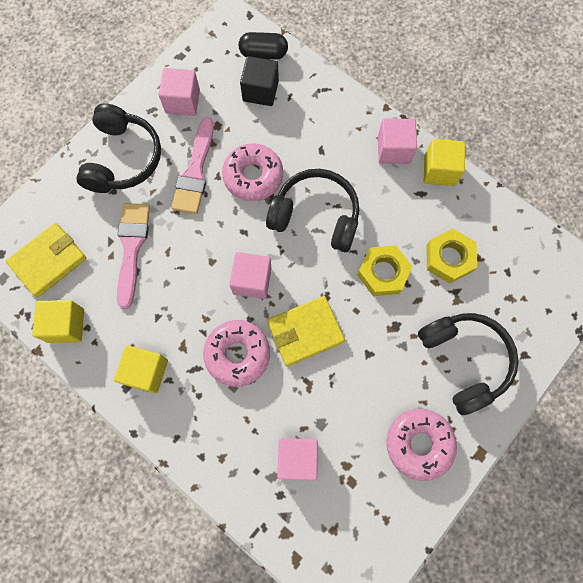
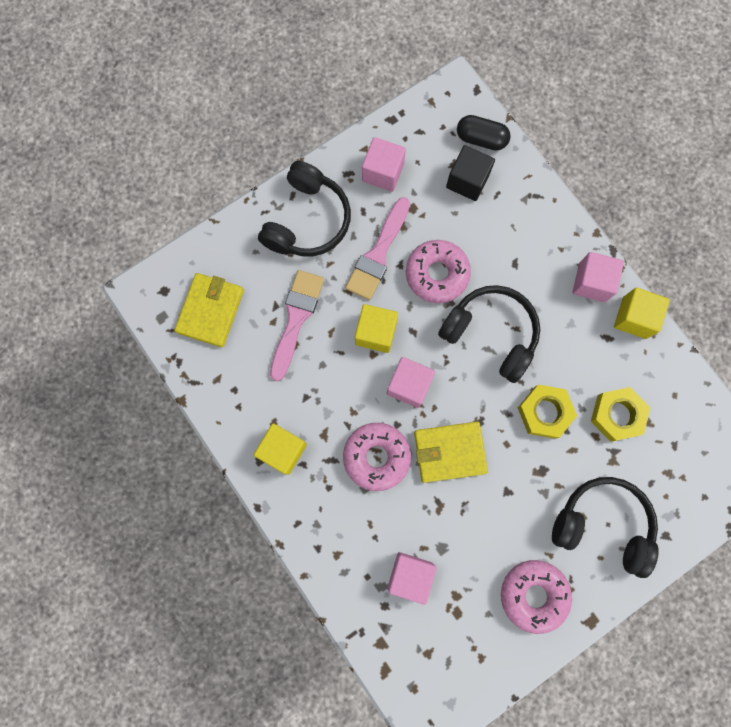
camera: 15 degrees right, 5 degrees up
yellow wallet [6,223,87,297] -> yellow wallet turned 45 degrees counterclockwise [174,273,244,347]
yellow cube [32,300,84,343] -> yellow cube moved to [355,304,398,353]
black headphones [418,313,519,415] -> black headphones turned 60 degrees counterclockwise [552,477,659,578]

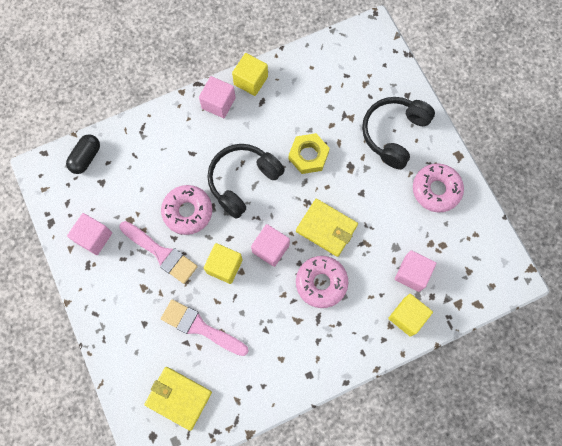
camera: 80 degrees left, 5 degrees down
yellow cube [254,423,307,475] -> yellow cube moved to [388,294,433,337]
black headphones [258,161,351,256] -> none
yellow wallet [414,422,488,483] -> yellow wallet turned 60 degrees counterclockwise [296,199,358,257]
black cube [446,145,495,201] -> none
yellow nut [591,387,650,442] -> none

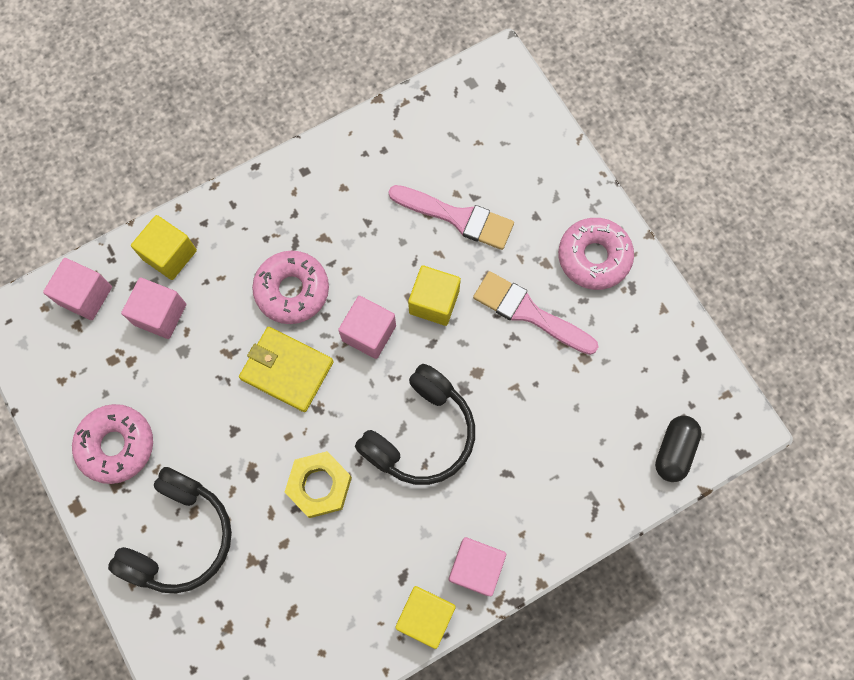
camera: 175 degrees right, 0 degrees up
pink cube [67,213,112,255] -> pink cube moved to [43,258,112,320]
yellow wallet [144,367,212,431] -> none
pink donut [161,185,212,235] -> pink donut moved to [558,218,634,290]

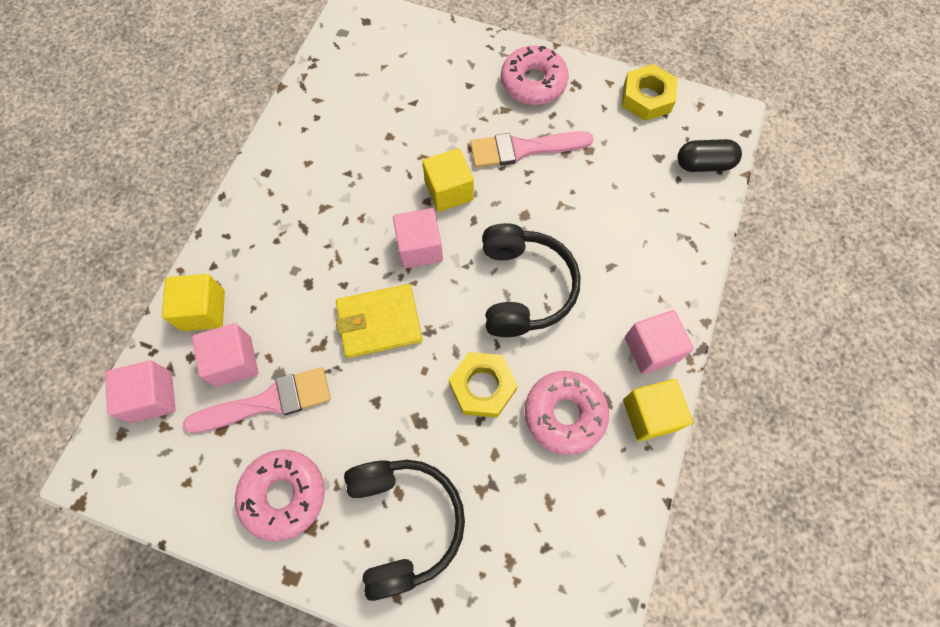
camera: 40 degrees left, 5 degrees down
pink donut [252,251,329,324] -> pink donut moved to [525,371,609,455]
pink brush [389,185,514,250] -> pink brush moved to [183,367,331,433]
black capsule [655,416,702,482] -> black capsule turned 75 degrees counterclockwise [677,139,742,172]
none -> yellow nut [622,64,677,121]

